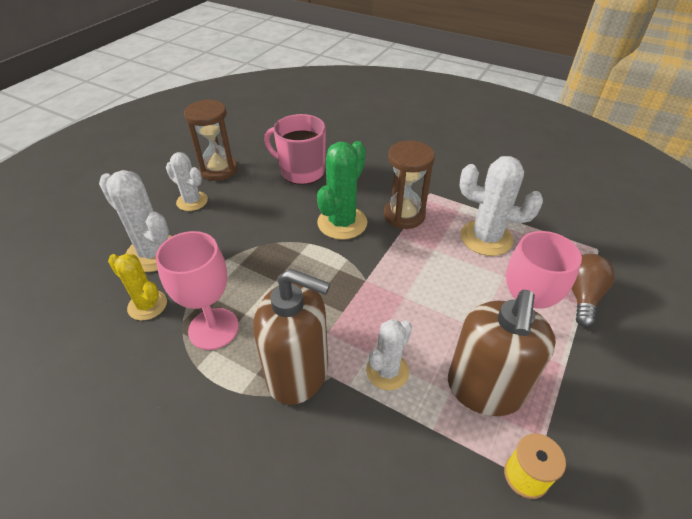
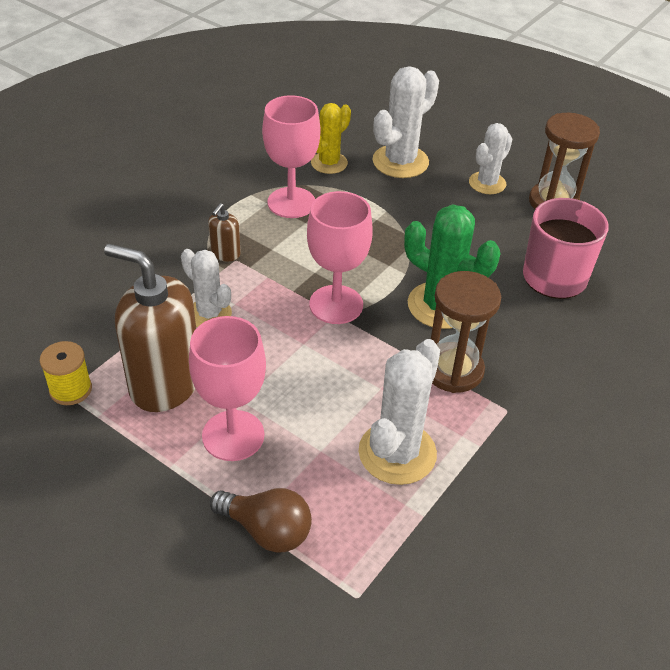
camera: 95 degrees right, 0 degrees up
brown soap dispenser [253,268,330,405] -> brown soap dispenser [208,203,241,261], size x0.44
none -> pink goblet [307,191,373,324]

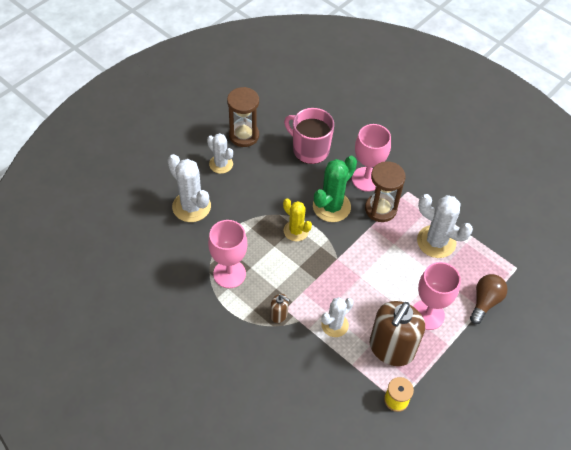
camera: 85 degrees left, 10 degrees up
pink goblet [307,191,373,324] -> pink goblet moved to [352,124,391,192]
yellow cactus [311,103,351,174] -> yellow cactus moved to [283,198,312,241]

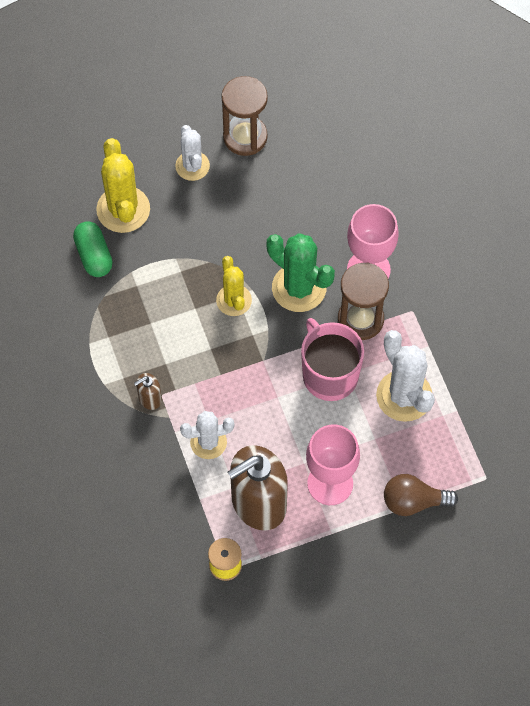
camera: 30 degrees right, 10 degrees up
white cactus [168,154,211,222] -> yellow cactus [96,138,150,233]
pink goblet [208,220,247,288] -> none
brown soap dispenser [270,294,290,323] -> brown soap dispenser turned 90 degrees clockwise [134,373,162,410]
pink mug [284,108,334,164] -> pink mug moved to [301,318,364,401]
green cactus [313,156,357,222] -> green cactus turned 60 degrees clockwise [267,233,335,312]
brown light bulb [470,274,508,324] -> brown light bulb turned 150 degrees counterclockwise [384,474,458,516]
none -> green capsule [73,221,113,277]

